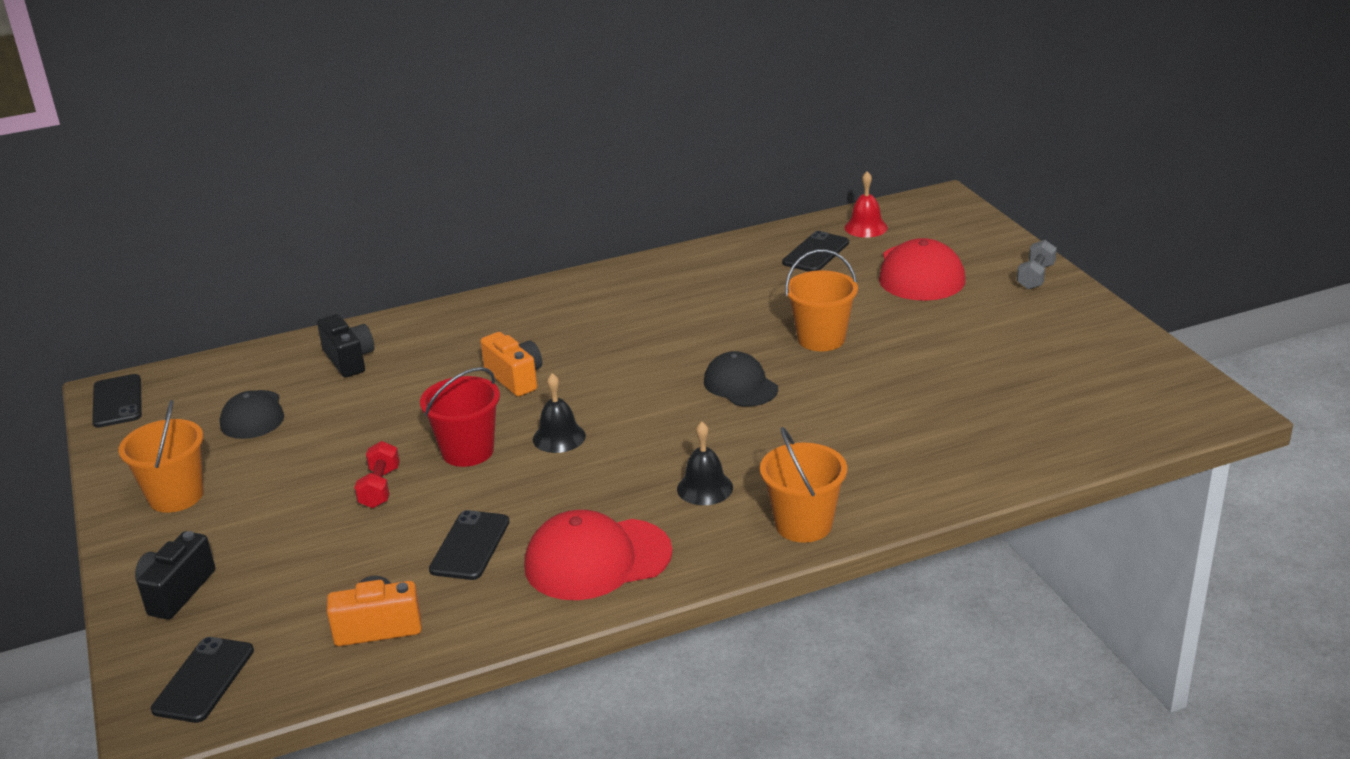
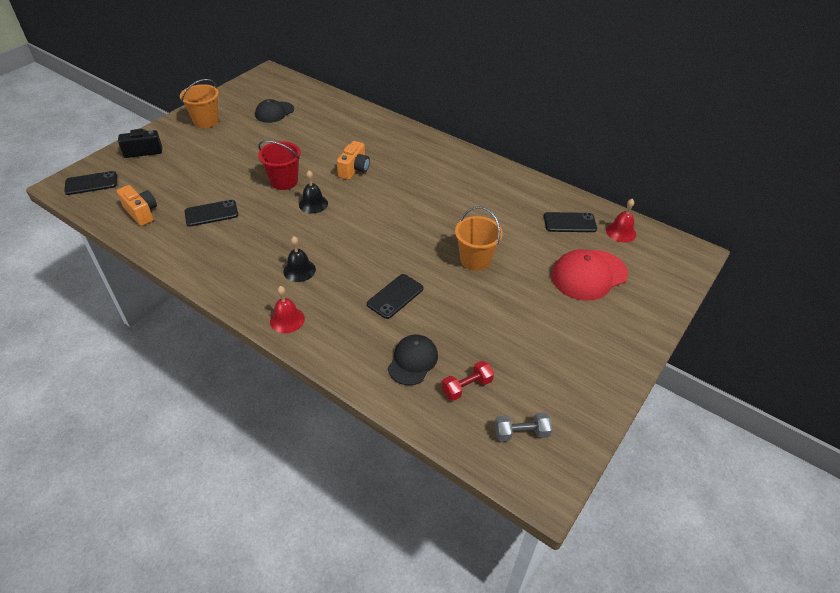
camera: 55 degrees right, 15 degrees up
black phone [92,374,142,428] -> black phone moved to [367,274,423,319]
black camera [317,314,374,378] -> none
red dumbbell [354,441,400,508] -> red dumbbell moved to [442,361,494,401]
red cap [524,510,673,600] -> none
black cap [704,351,778,406] -> black cap moved to [388,335,438,385]
orange bucket [760,427,847,543] -> red bell [270,286,305,333]
grey dumbbell [1017,240,1057,290] -> grey dumbbell moved to [495,412,552,442]

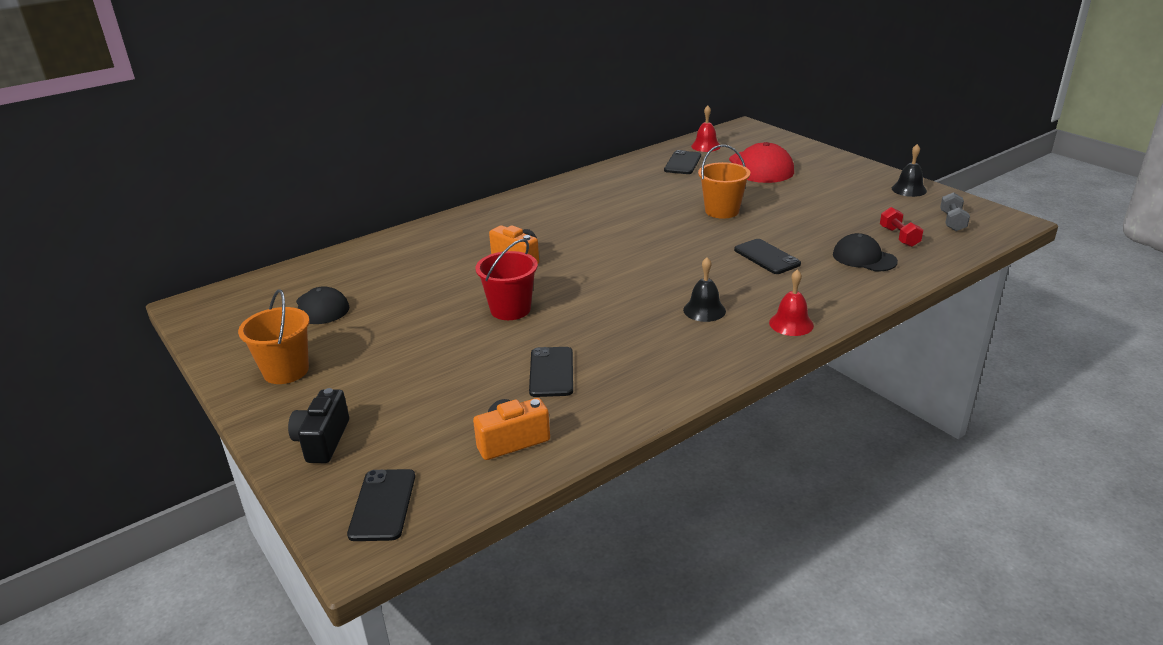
camera: 70 degrees left, 15 degrees down
black bell [299,170,328,214] -> black bell moved to [892,144,927,197]

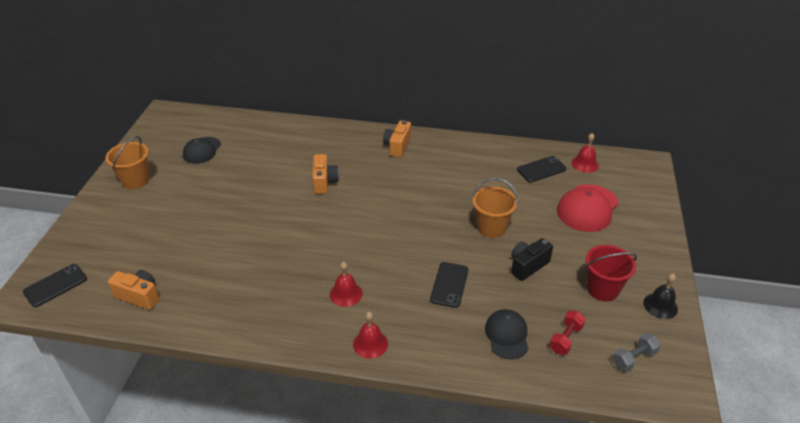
camera: 45 degrees right, 10 degrees up
black camera [288,388,349,463] -> black camera moved to [511,238,553,281]
red bucket [475,239,538,320] -> red bucket moved to [586,245,637,301]
black phone [529,347,573,397] -> none
black bell [683,257,726,322] -> red bell [330,262,362,307]
none -> orange camera [383,120,411,157]

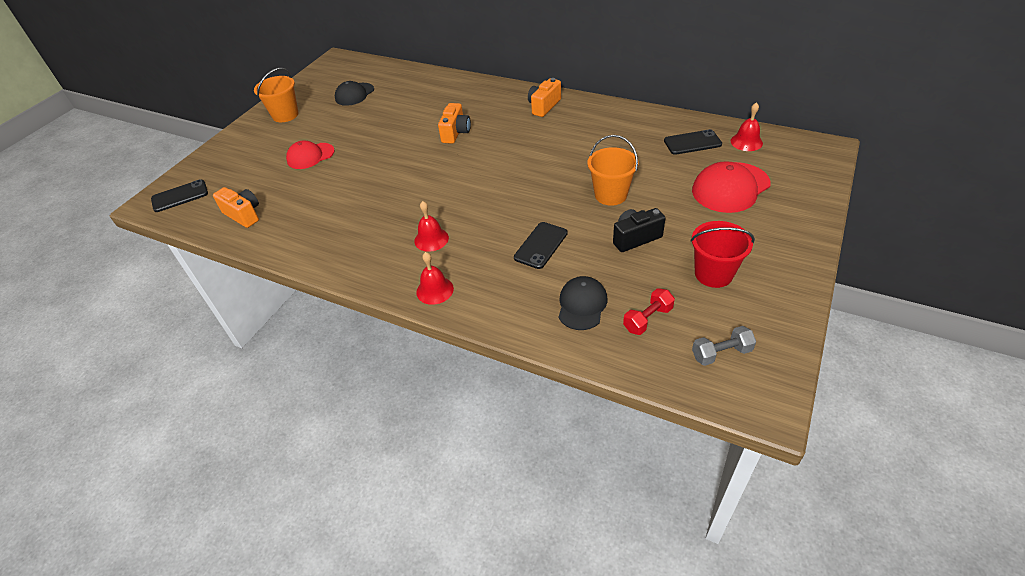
camera: 20 degrees right, 5 degrees up
black bell [643,274,678,319] -> none
none -> red cap [286,141,335,169]

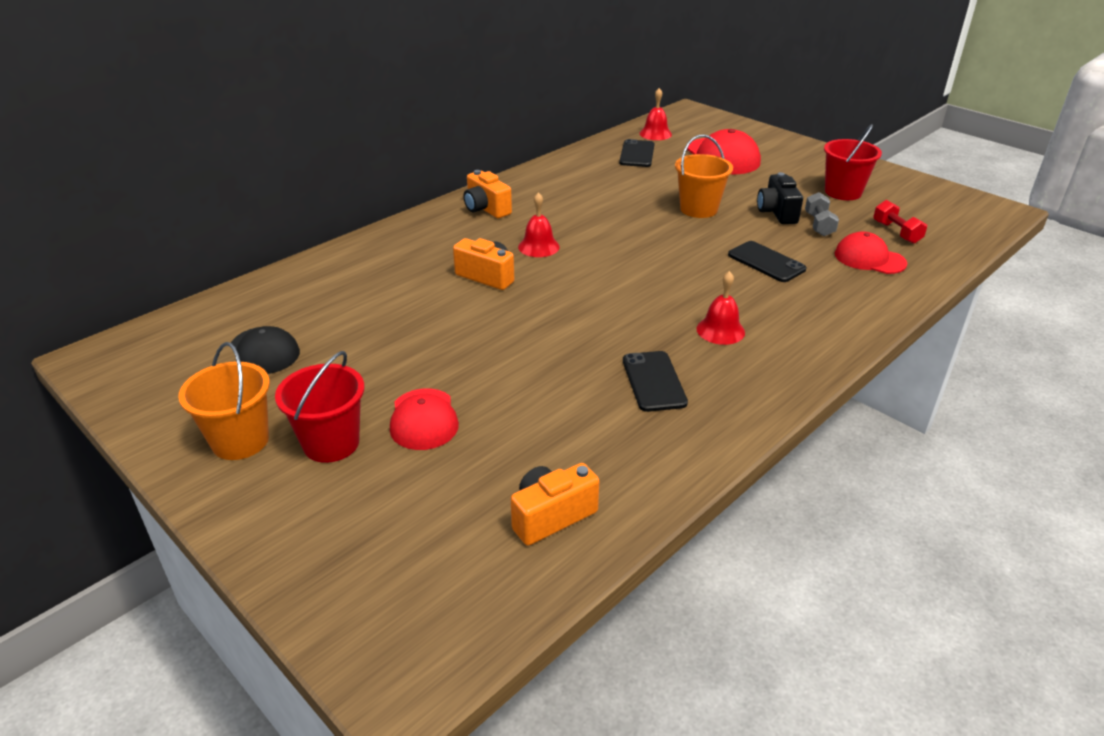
camera: 75 degrees left, 10 degrees down
black phone [151,179,208,212] -> black phone moved to [623,351,688,412]
red bell [416,252,454,305] -> red bell moved to [518,192,560,257]
black cap [559,276,607,330] -> red cap [835,231,907,274]
grey dumbbell [692,326,756,366] -> grey dumbbell moved to [805,192,839,236]
none -> red bucket [275,351,365,463]

